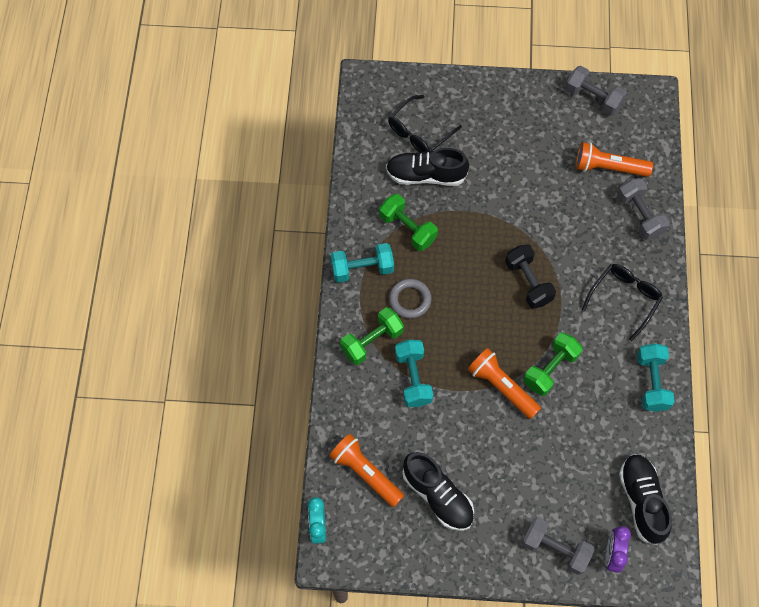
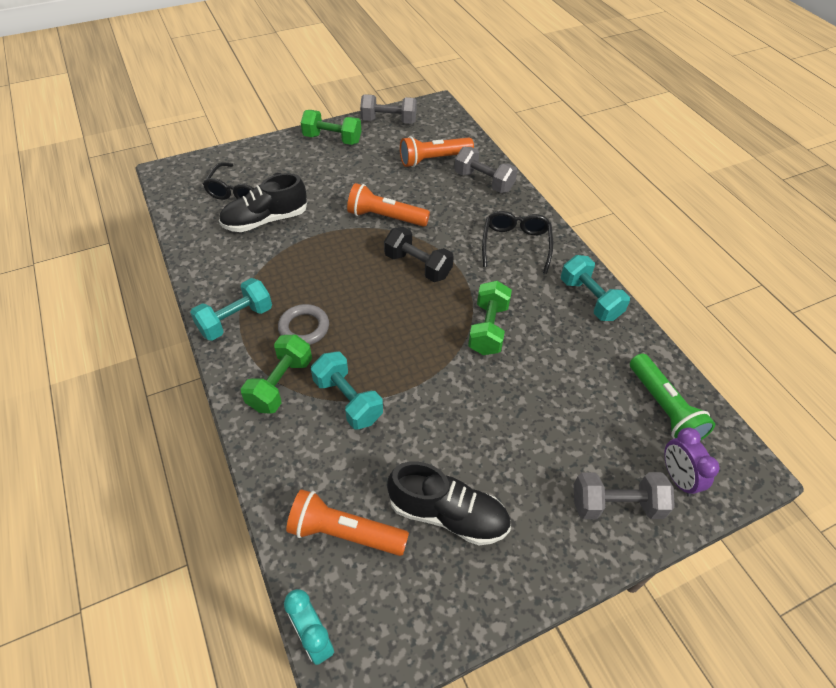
camera: 30 degrees left, 15 degrees down
green dumbbell [379,194,438,251] -> green dumbbell moved to [301,110,362,145]
orange flashlight [468,348,541,419] -> orange flashlight moved to [347,183,430,227]
black shoe [619,454,672,545] -> green flashlight [630,353,715,440]

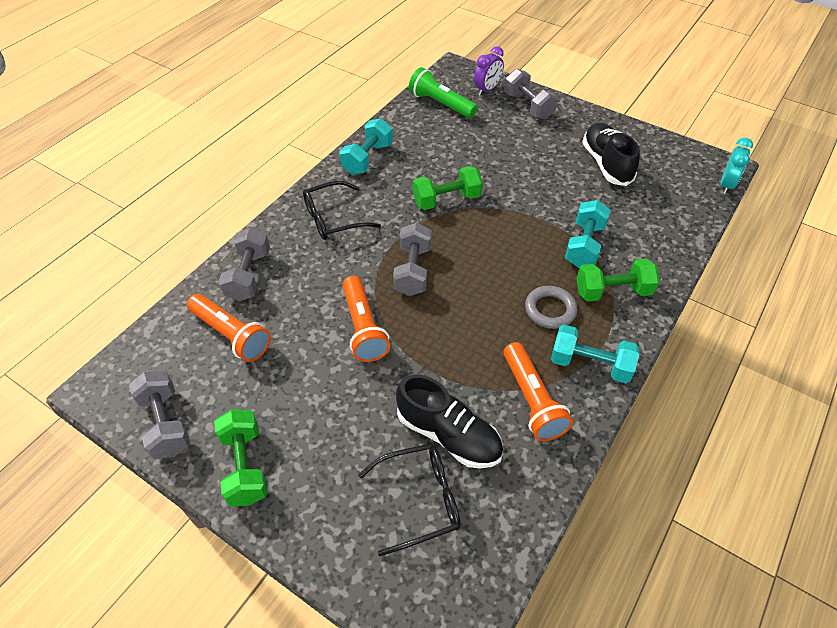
camera: 120 degrees left, 0 degrees up
orange flashlight [286,489,409,556] -> orange flashlight moved to [503,342,573,441]
black dumbbell [384,227,454,282] -> grey dumbbell [393,223,432,296]
green flashlight [630,353,715,440] -> green flashlight turned 90 degrees counterclockwise [409,67,478,118]

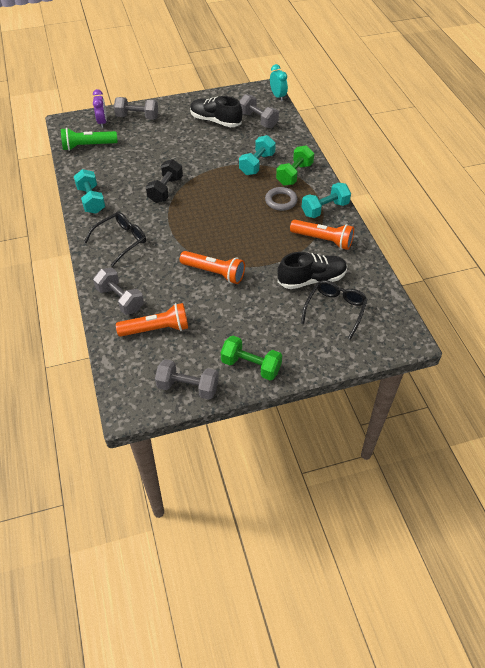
camera: 50 degrees left, 0 degrees up
black glasses [303,181,381,240] -> black glasses turned 150 degrees counterclockwise [84,212,146,267]
grey dumbbell [393,223,432,296] -> grey dumbbell moved to [239,94,279,128]
green dumbbell [413,166,483,210] -> black dumbbell [146,159,183,203]
turquoise dumbbell [565,200,611,268] -> turquoise dumbbell turned 60 degrees clockwise [239,135,276,175]

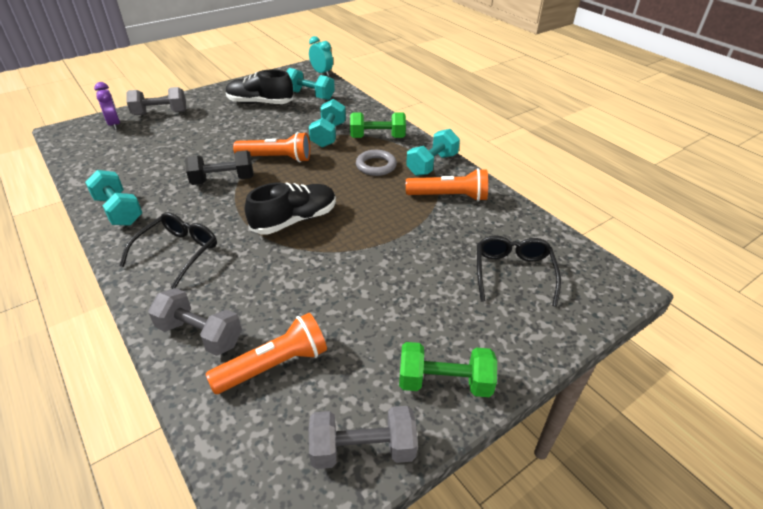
camera: 20 degrees left, 10 degrees down
green flashlight [61,128,118,151] -> none
black dumbbell [146,159,183,203] -> black dumbbell turned 75 degrees clockwise [185,150,254,185]
orange flashlight [180,251,245,284] -> orange flashlight moved to [233,132,310,162]
grey dumbbell [239,94,279,128] -> turquoise dumbbell [286,68,335,100]
green dumbbell [276,145,314,186] -> green dumbbell turned 75 degrees clockwise [350,112,406,138]
black shoe [278,252,347,289] -> black shoe moved to [245,182,336,234]

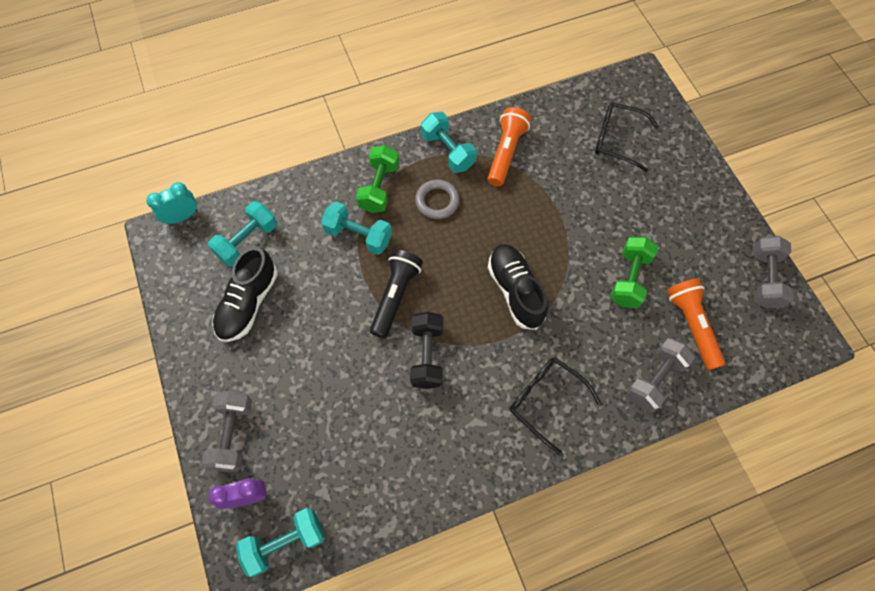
camera: 75 degrees left, 25 degrees up
turquoise dumbbell [85,170,142,226] -> turquoise dumbbell moved to [236,508,325,577]
orange flashlight [233,132,310,162] -> black flashlight [370,250,423,338]
green dumbbell [399,342,497,397] -> green dumbbell moved to [610,237,658,308]

